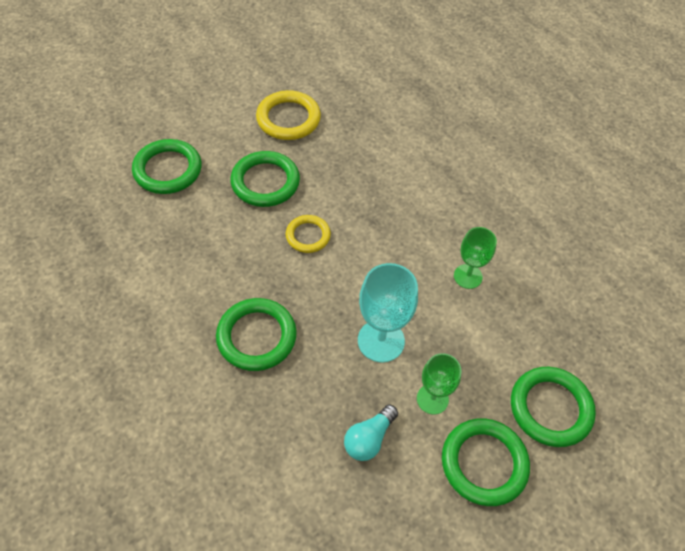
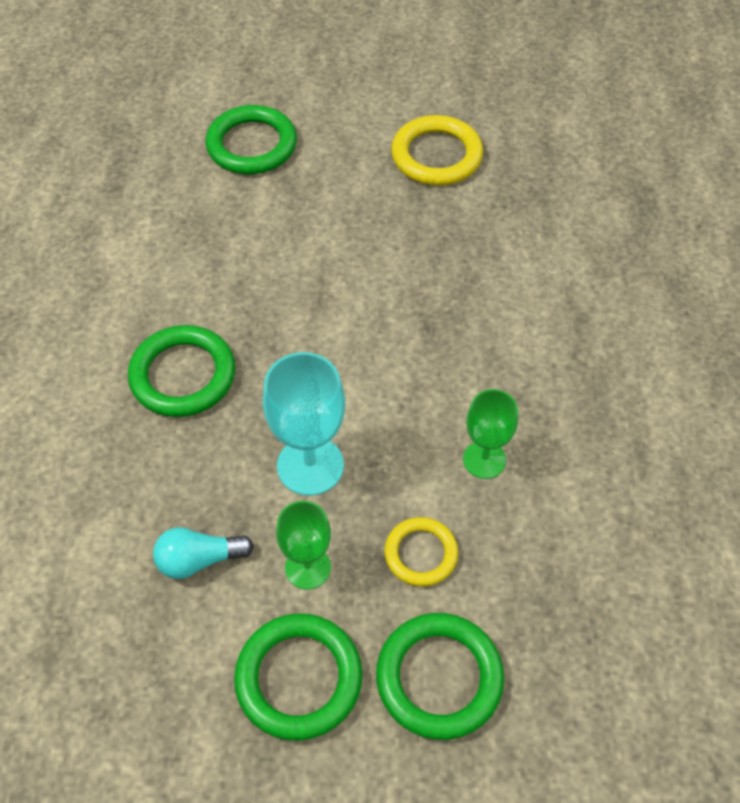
camera: 40 degrees right, 0 degrees up
green ring [230,151,300,207] -> none
yellow ring [286,215,331,253] -> yellow ring moved to [384,517,458,587]

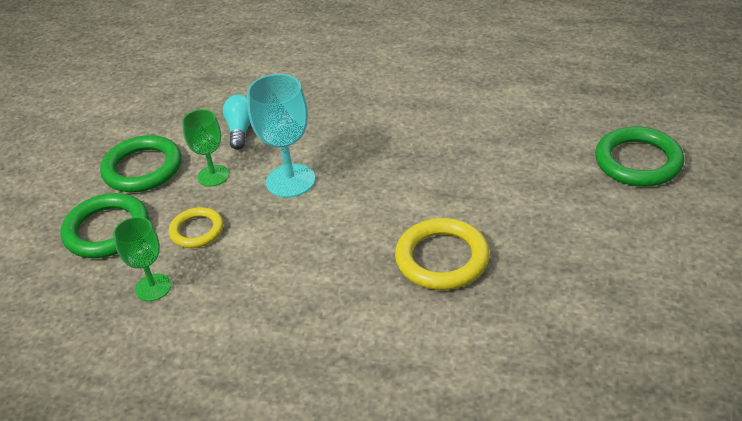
camera: 105 degrees right, 15 degrees down
green ring [128,325,235,417] -> none
yellow ring [391,115,483,185] -> yellow ring moved to [395,218,490,290]
green goblet [463,389,518,479] -> green goblet moved to [113,217,171,301]

